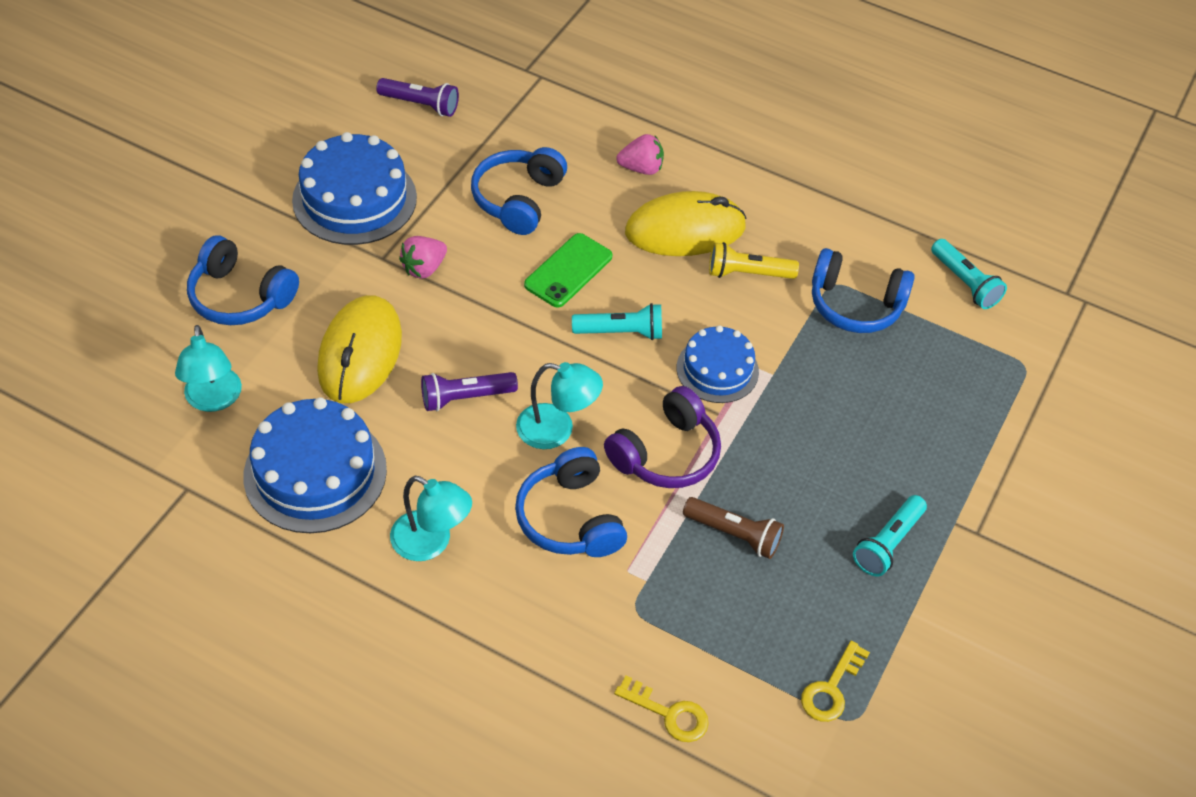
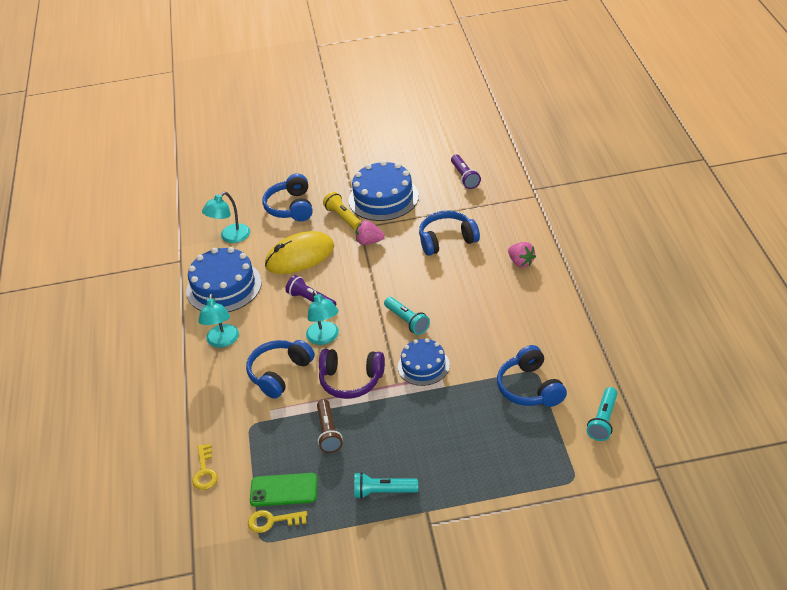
camera: 60 degrees right, 10 degrees down
green phone [524,233,612,308] -> green phone moved to [250,473,317,507]
yellow mouse [625,191,746,256] -> none
yellow flashlight [709,242,799,279] -> yellow flashlight moved to [323,192,361,230]

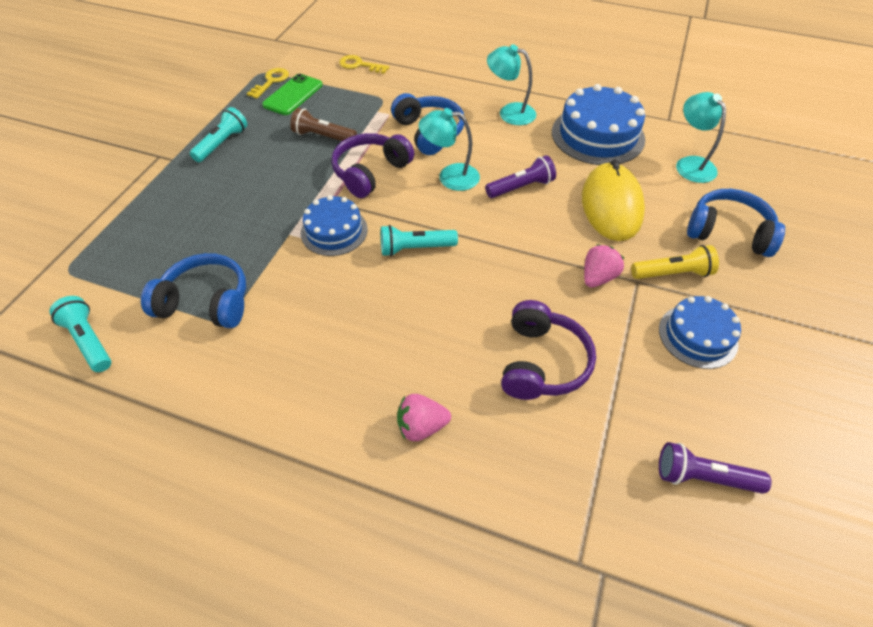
camera: 115 degrees right, 10 degrees up
blue cake [349,161,419,221] -> blue cake [659,296,741,369], size x0.62
blue headphones [419,211,480,256] -> purple headphones [501,300,596,400]

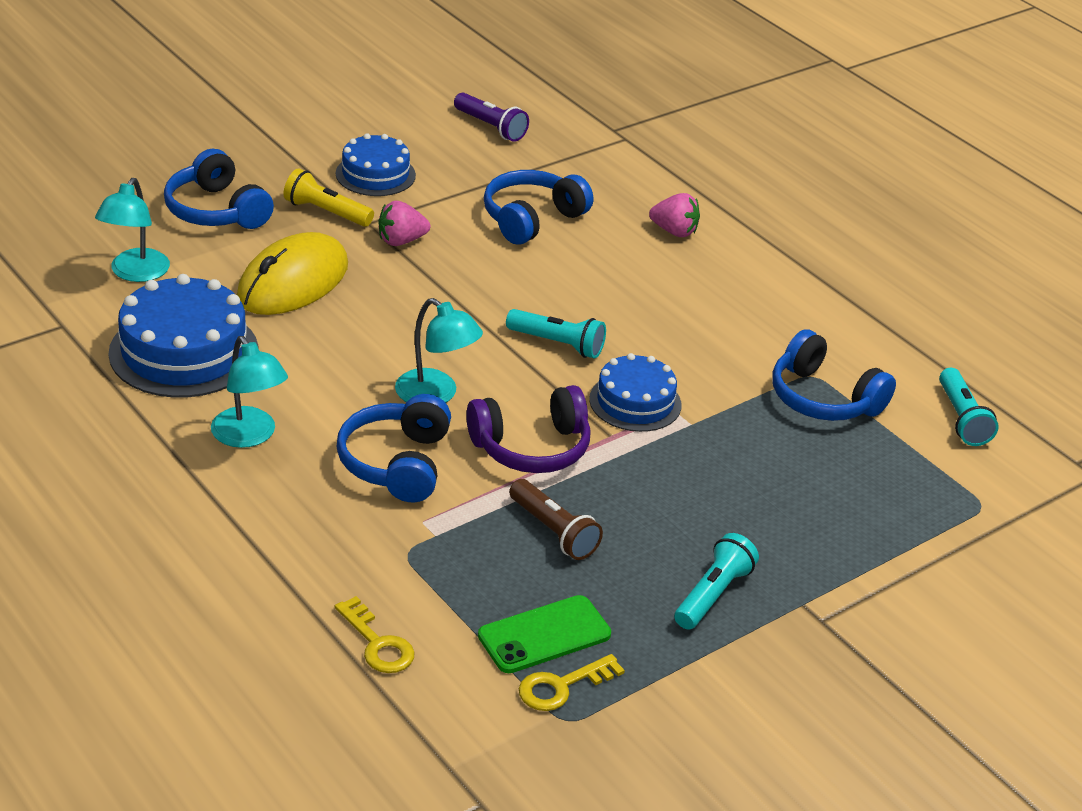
camera: 150 degrees left, 15 degrees down
turquoise flashlight [190,107,247,162] -> turquoise flashlight turned 150 degrees clockwise [674,533,759,630]
purple flashlight [485,155,556,198] -> none
purple headphones [501,300,596,400] -> blue headphones [484,170,593,245]

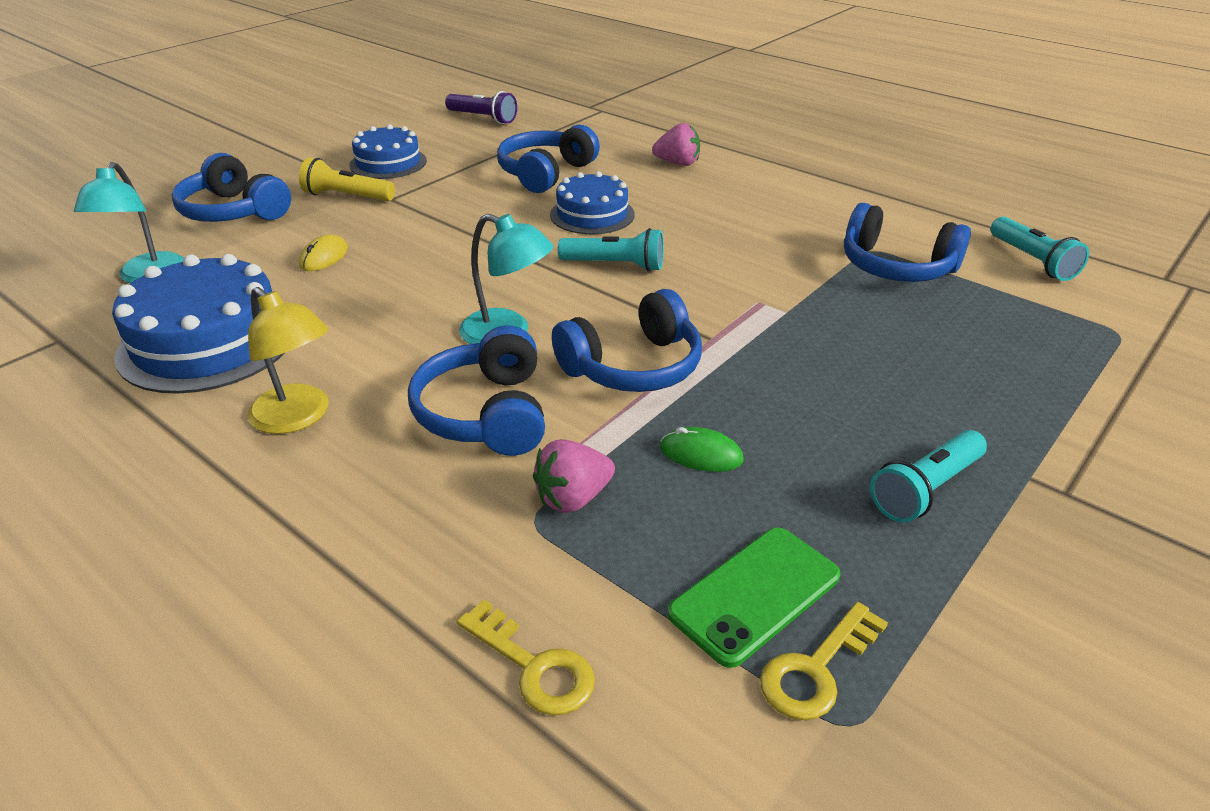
camera: 10 degrees left, 0 degrees up
turquoise lamp [211,336,288,448] -> yellow lamp [248,287,329,434]
yellow mouse [237,232,348,315] -> yellow mouse [299,234,348,271], size x0.42
pink strawberry [378,201,430,246] -> pink strawberry moved to [533,439,615,513]
purple headphones [466,385,591,473] -> blue headphones [552,289,702,392]
brown flashlight [509,479,603,560] -> green mouse [660,427,743,472]
blue cake [589,353,681,432] -> blue cake moved to [550,171,635,234]
turquoise flashlight [674,533,759,630] -> turquoise flashlight turned 150 degrees counterclockwise [870,430,987,523]

